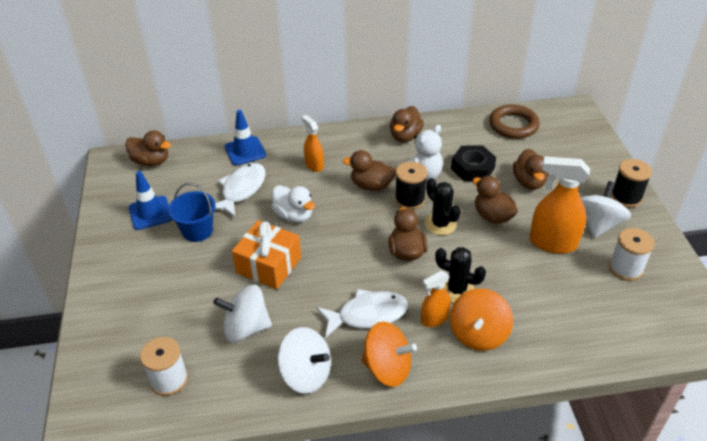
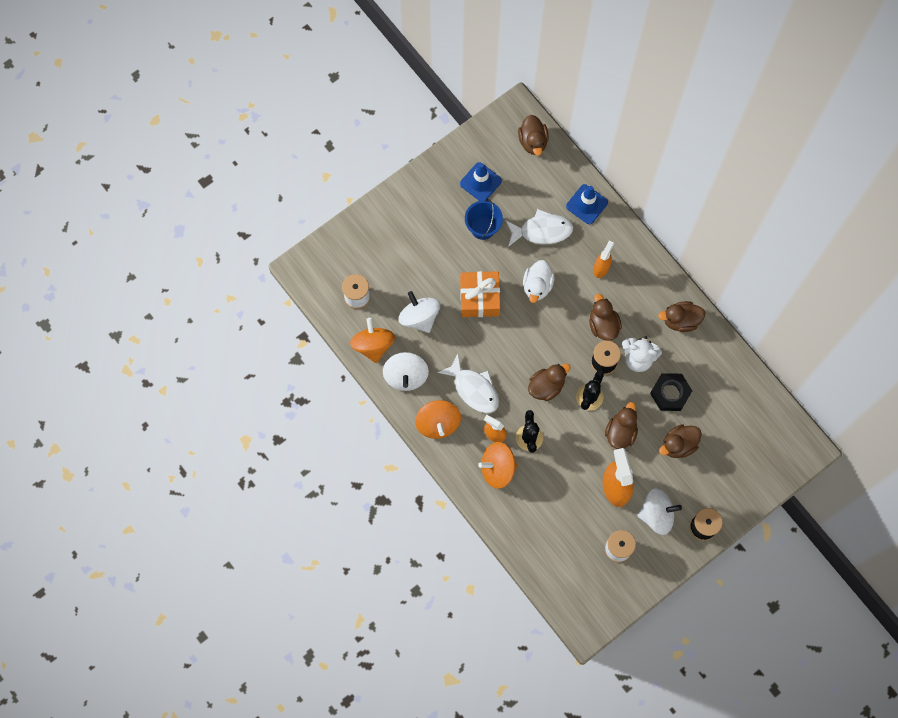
camera: 60 degrees right, 30 degrees up
brown ring [489,104,540,139] -> none
none -> orange spinning top [350,318,395,363]

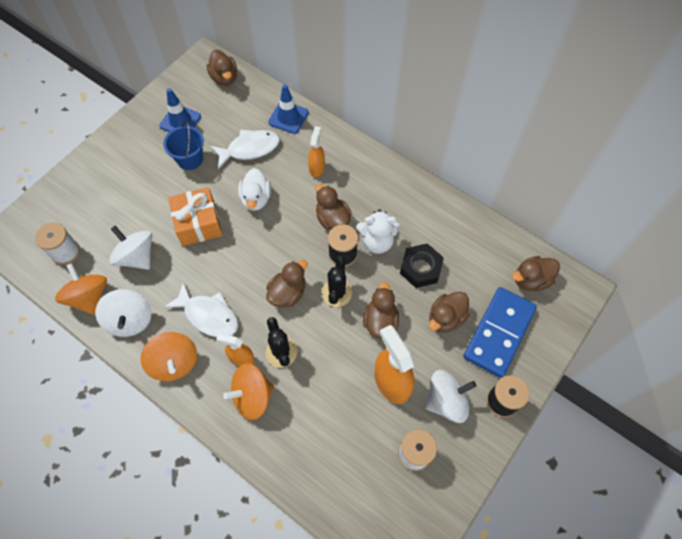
camera: 15 degrees left, 10 degrees down
brown duck [658,301,706,332] -> brown duck moved to [512,256,560,291]
none -> blue domino [463,287,537,378]

